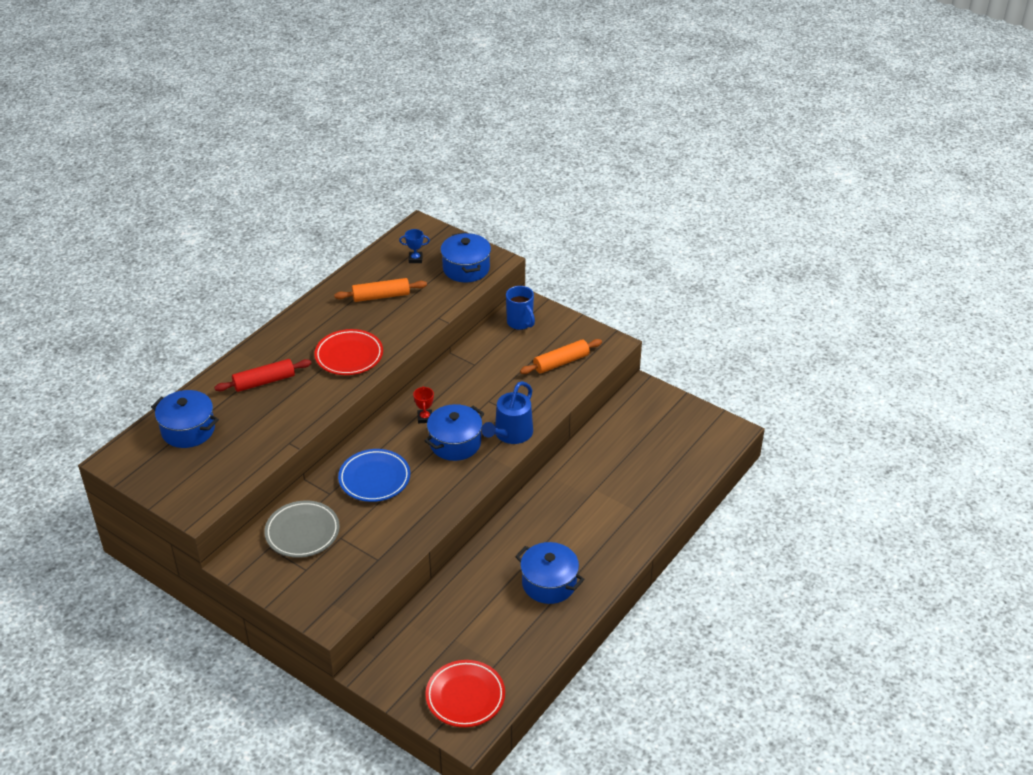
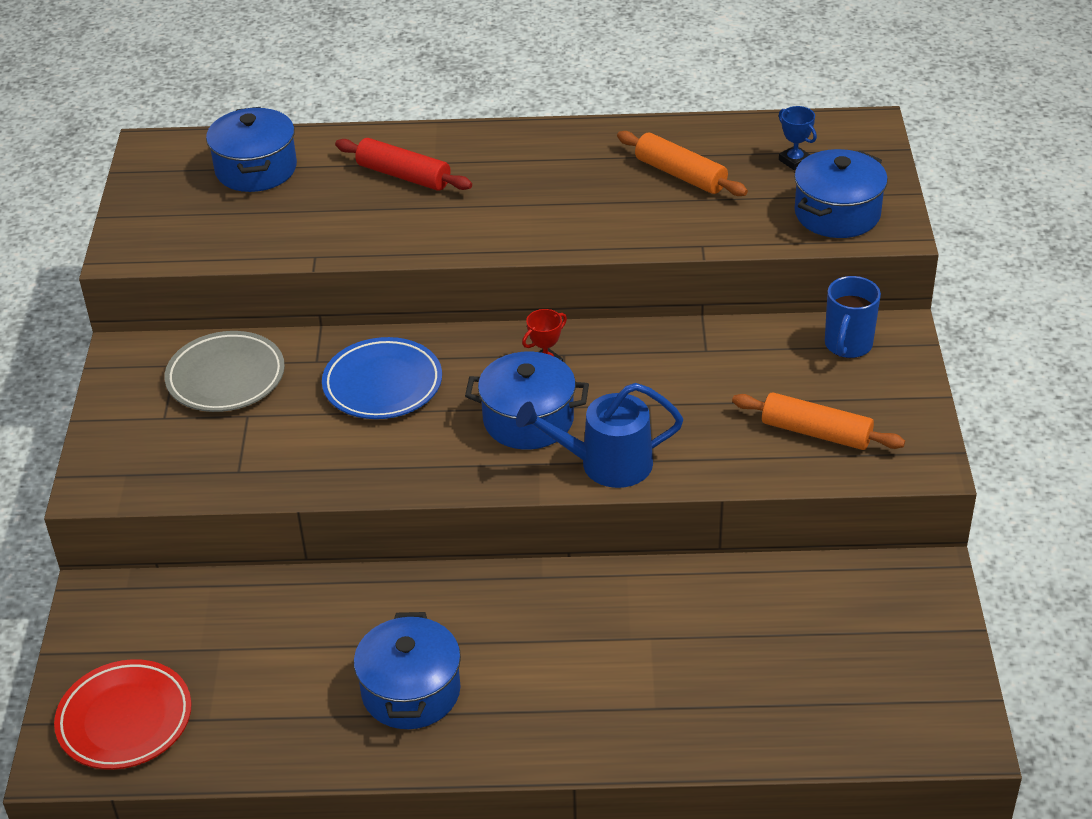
camera: 55 degrees right, 0 degrees up
red plate [314,329,383,375] -> none

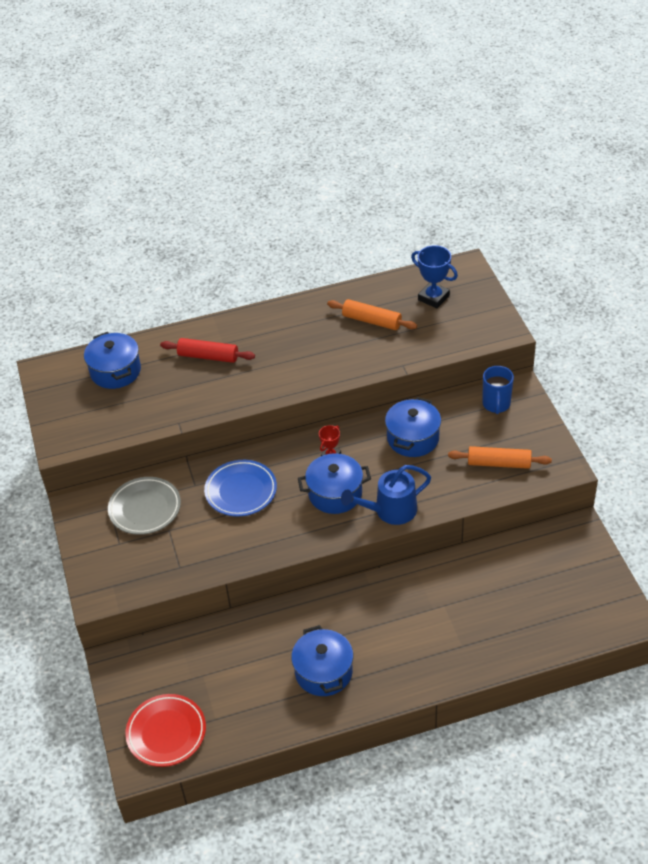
camera: 15 degrees left, 5 degrees up
blue trophy [779,106,817,170] -> blue trophy [411,245,458,308], size x1.67
blue pot [794,149,888,238] -> blue pot moved to [385,397,441,457]

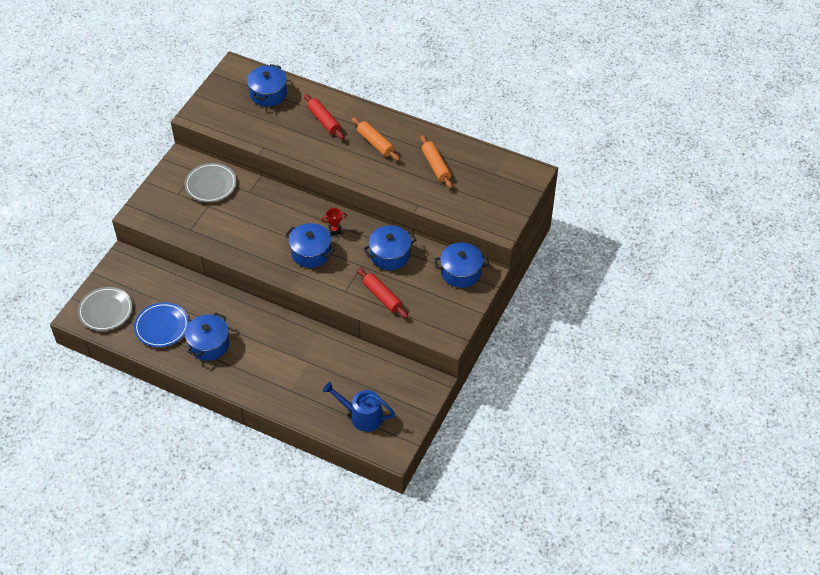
camera: 40 degrees right, 5 degrees up
red plate [125,694,206,767] -> grey plate [78,287,132,331]
blue plate [204,460,277,517] -> blue plate moved to [134,302,189,347]
blue watering can [341,465,431,525] -> blue watering can moved to [323,382,395,432]
blue trophy [411,245,458,308] -> none
orange rolling pin [448,446,552,469] -> orange rolling pin moved to [352,117,400,161]
blue mug [482,366,514,414] -> blue pot [434,243,489,288]
none -> red rolling pin [357,268,408,319]

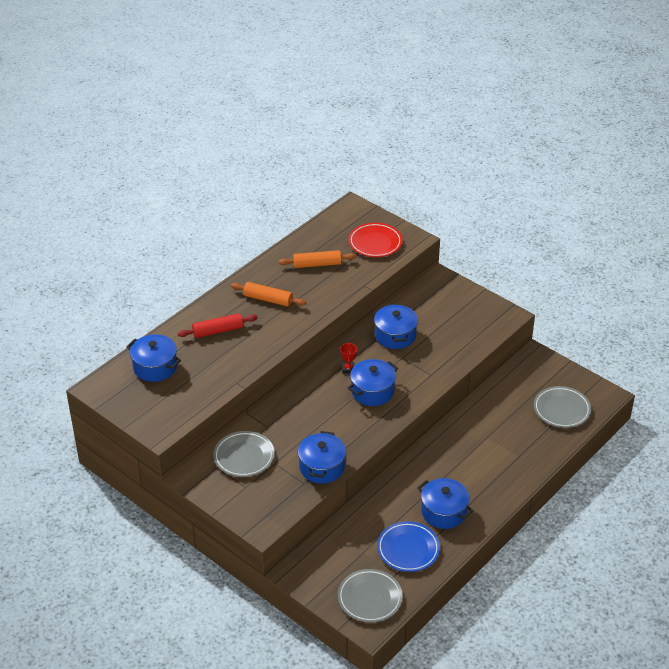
camera: 75 degrees left, 10 degrees down
blue watering can [323,382,395,432] -> grey plate [534,386,591,428]
orange rolling pin [352,117,400,161] -> orange rolling pin turned 45 degrees clockwise [231,282,306,307]
red rolling pin [357,268,408,319] -> none
blue pot [434,243,489,288] -> blue pot moved to [298,431,346,484]
none -> red plate [349,223,403,257]

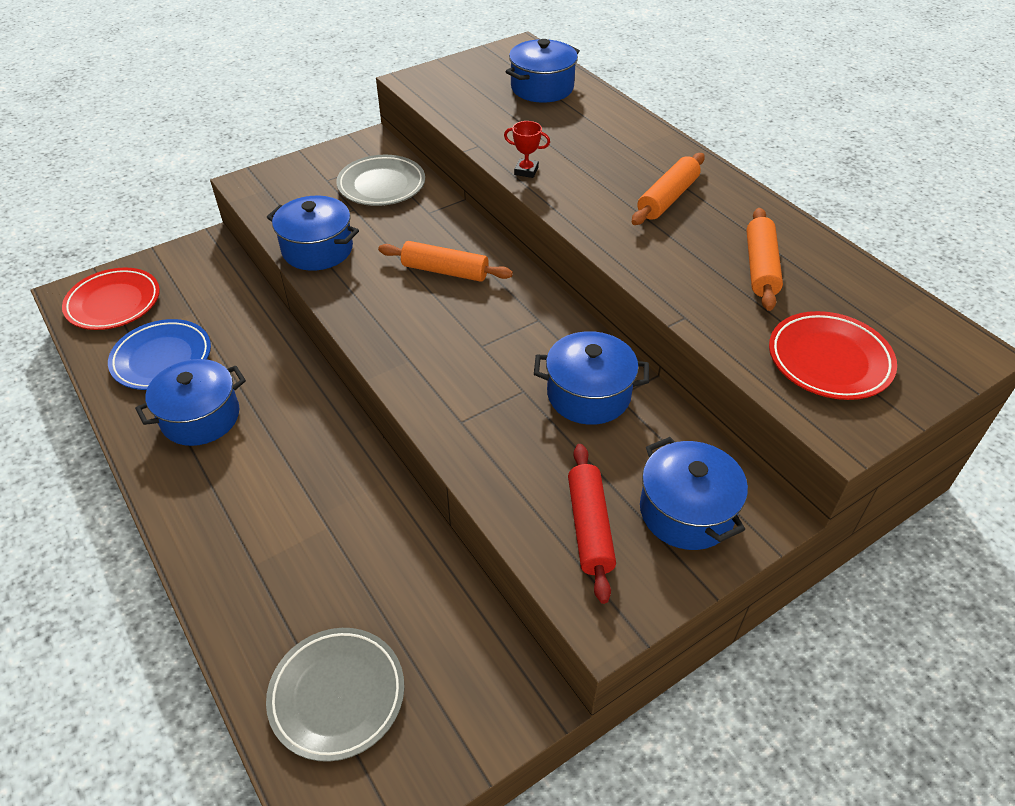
camera: 105 degrees right, 5 degrees up
red rolling pin [178,313,258,338] -> red rolling pin moved to [568,444,616,604]
grey plate [338,569,403,623] -> red plate [62,268,160,330]
red trophy [340,342,357,373] -> red trophy moved to [504,121,550,178]
blue pot [348,359,398,406] -> blue pot moved to [640,437,748,550]
none -> orange rolling pin [378,241,513,282]

